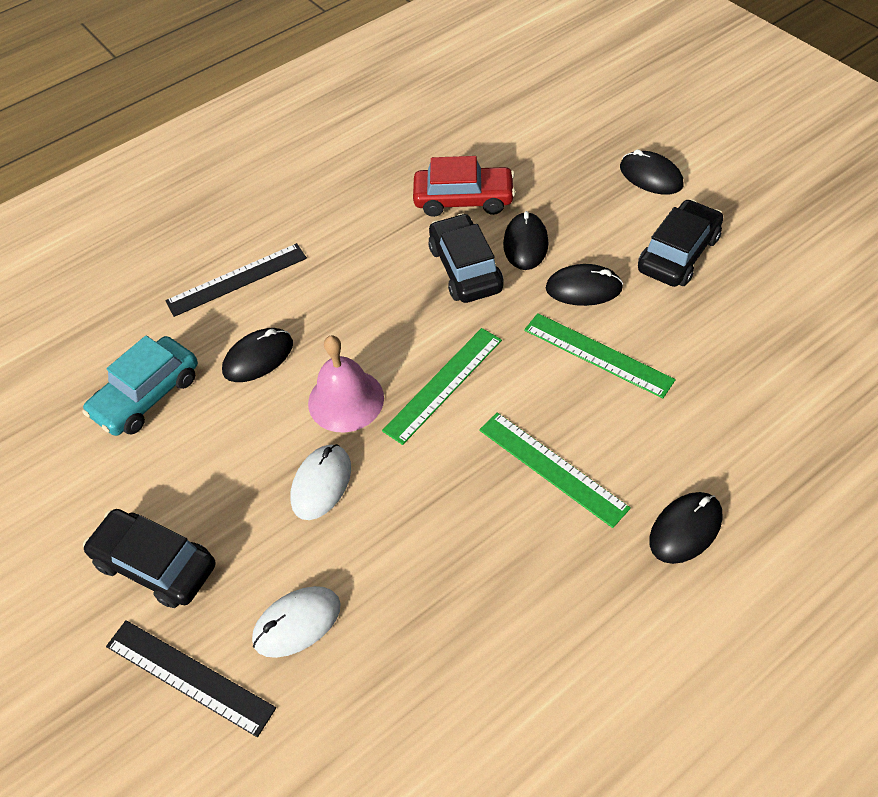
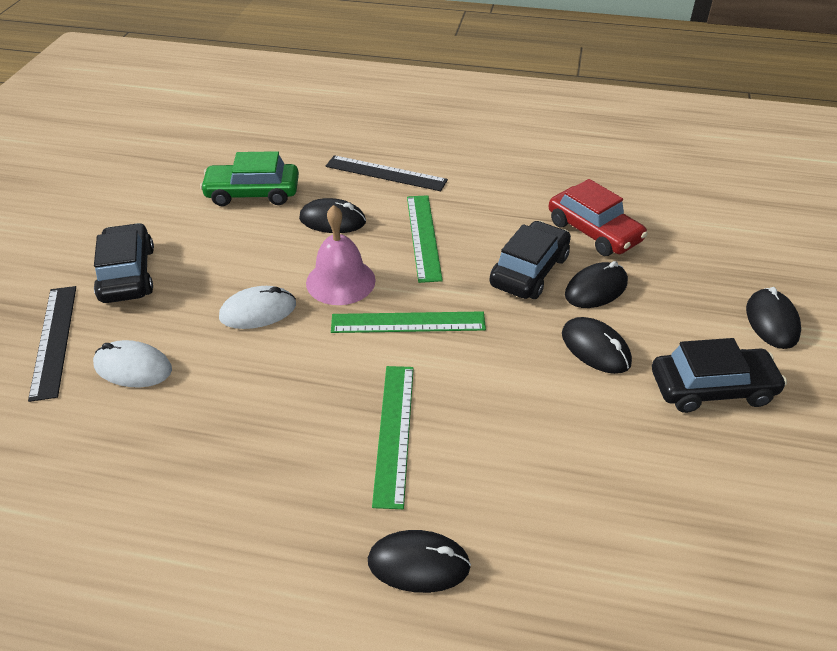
camera: 45 degrees right, 10 degrees down
turquoise car [82,336,198,436] -> green car [200,151,299,206]
green ruler [524,313,676,399] -> green ruler moved to [407,195,443,283]

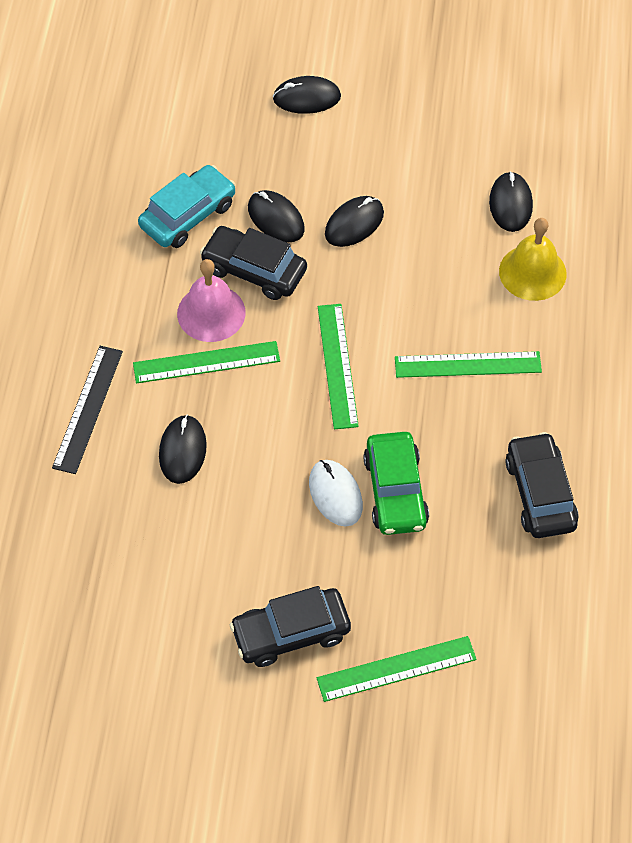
camera: 95 degrees left, 15 degrees up
black ruler [28,286,76,402] -> green ruler [317,636,477,702]
white mouse [93,340,172,387] -> none
green car [200,151,299,206] -> green car moved to [363,432,429,535]
pink bell [306,205,376,305] -> pink bell moved to [177,259,245,342]
black mouse [368,530,471,593] -> black mouse moved to [489,171,533,232]
red car [549,179,648,256] -> turquoise car [138,165,236,248]
black car [652,338,787,413] -> black car moved to [505,432,579,538]
none -> yellow bell [499,218,567,301]

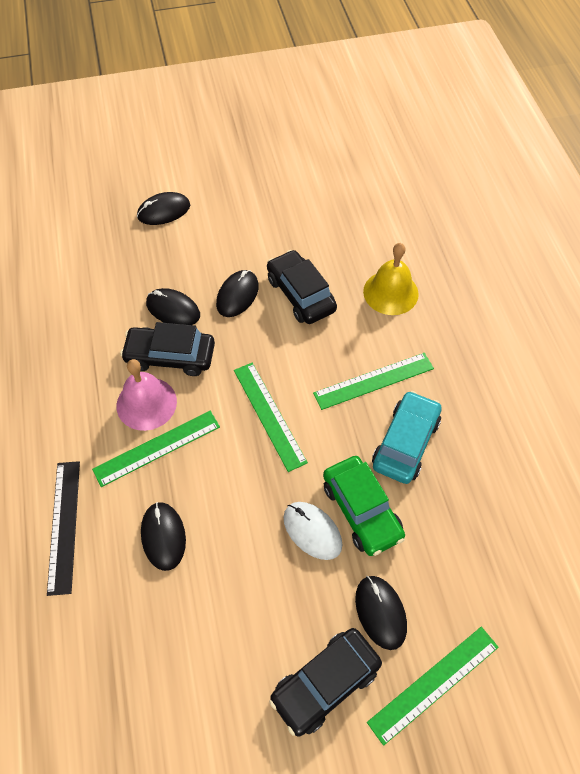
camera: 20 degrees left, 0 degrees up
turquoise car [138,165,236,248] -> turquoise car moved to [372,391,442,484]
black mouse [489,171,533,232] -> black mouse moved to [355,576,407,650]
black car [505,432,579,538] -> black car moved to [267,250,337,324]

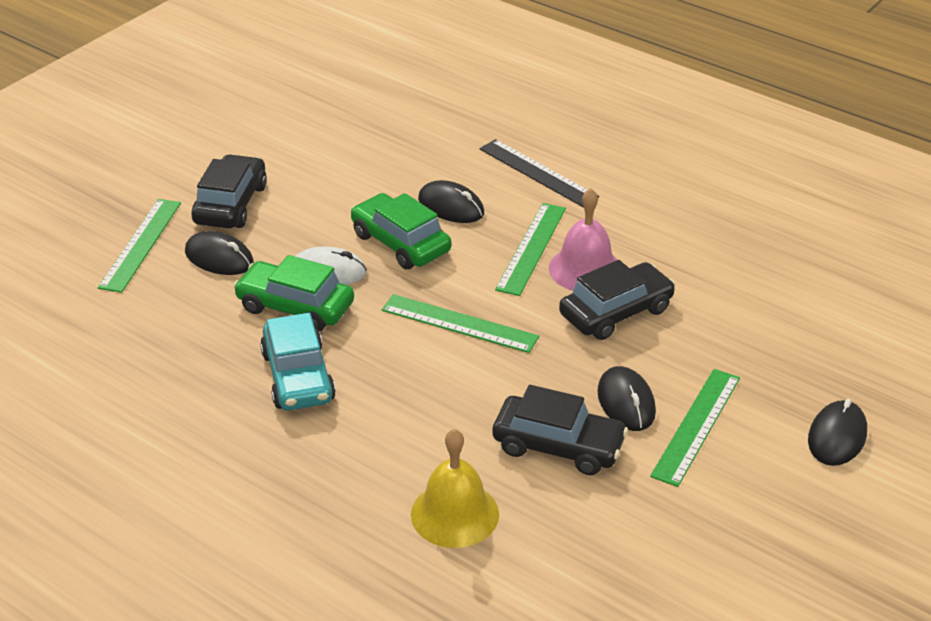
camera: 140 degrees right, 20 degrees down
black mouse [146,288,200,325] -> none
green ruler [313,353,434,410] -> green ruler moved to [650,369,740,487]
none -> green car [351,193,451,269]

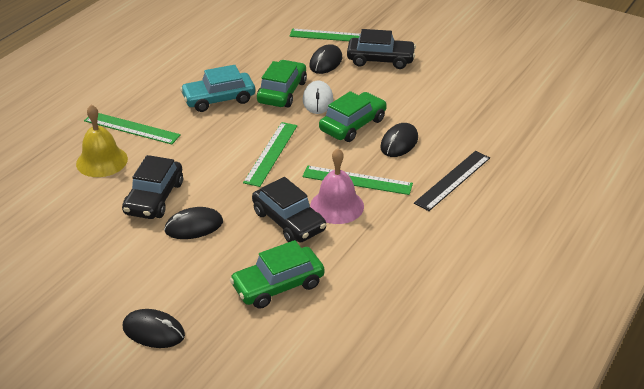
camera: 85 degrees right, 0 degrees up
green ruler [650,369,740,487] -> green ruler moved to [84,113,181,144]
none -> green car [230,240,325,309]

